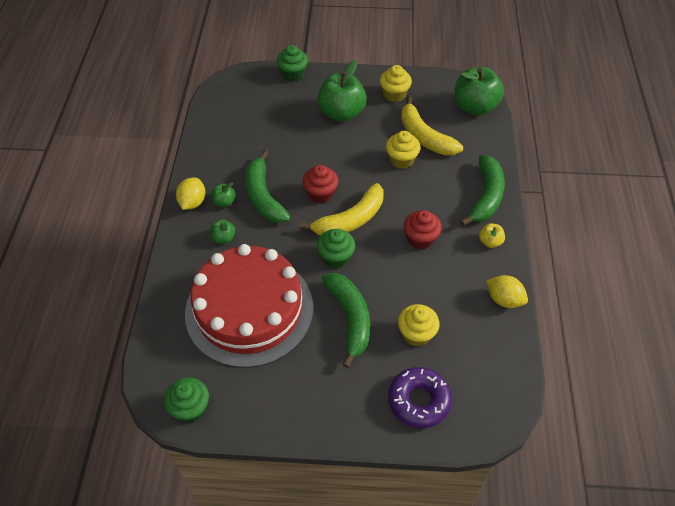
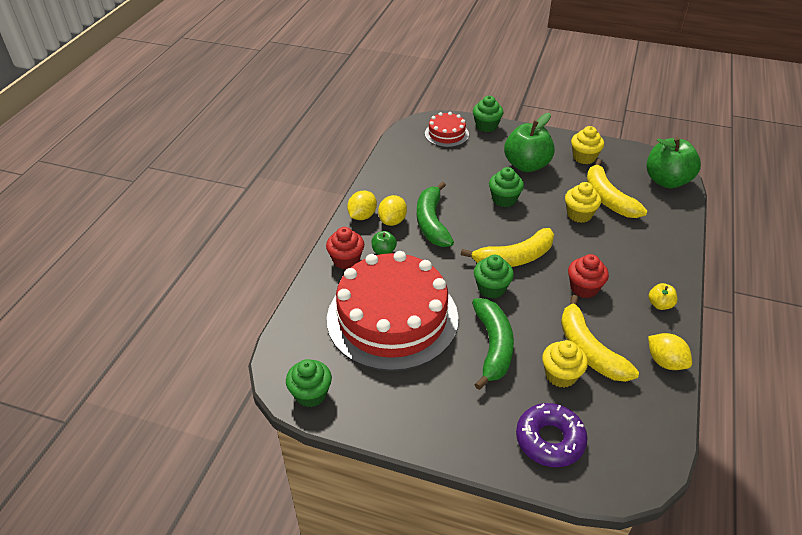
camera: 15 degrees right, 10 degrees down
green apple [211,183,236,207] -> yellow lemon [378,195,407,226]
red cupcake [302,165,338,203] -> red cupcake moved to [326,227,364,270]
green banana [460,155,505,226] -> none
none -> red cake [425,112,469,147]
none -> green cupcake [489,167,524,207]
none -> yellow banana [561,295,639,382]

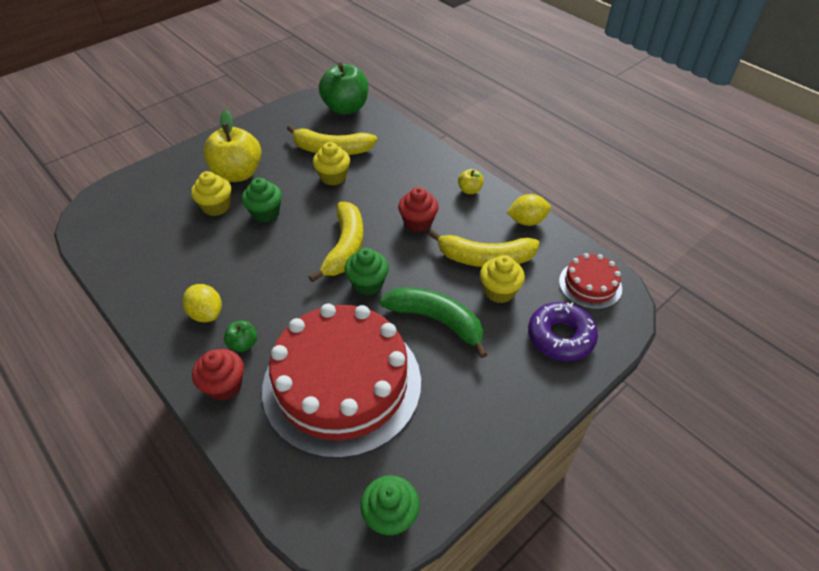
camera: 60 degrees left, 5 degrees up
yellow lemon [347,191,377,220] -> none
green banana [417,182,454,247] -> none
red cake [425,112,469,147] -> red cake moved to [559,253,622,309]
green cupcake [473,96,504,132] -> none
green apple [504,113,555,172] -> yellow apple [203,109,261,182]
yellow cupcake [571,126,604,164] -> yellow cupcake moved to [191,171,231,216]

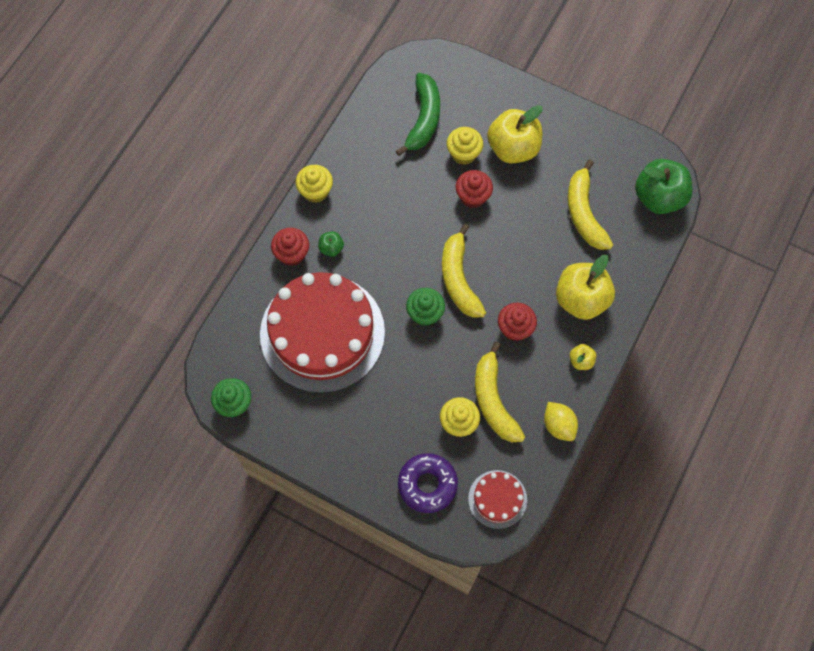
camera: 70 degrees right, 20 degrees up
yellow lemon [183,284,222,322] -> none
green cupcake [242,178,282,223] -> red cupcake [456,170,493,208]
yellow banana [309,202,364,282] -> yellow banana turned 90 degrees clockwise [442,224,486,318]
yellow cupcake [313,142,350,185] -> yellow cupcake moved to [296,165,333,203]
green banana [380,287,488,358] -> green banana moved to [396,73,440,156]
none -> yellow apple [556,255,615,320]

